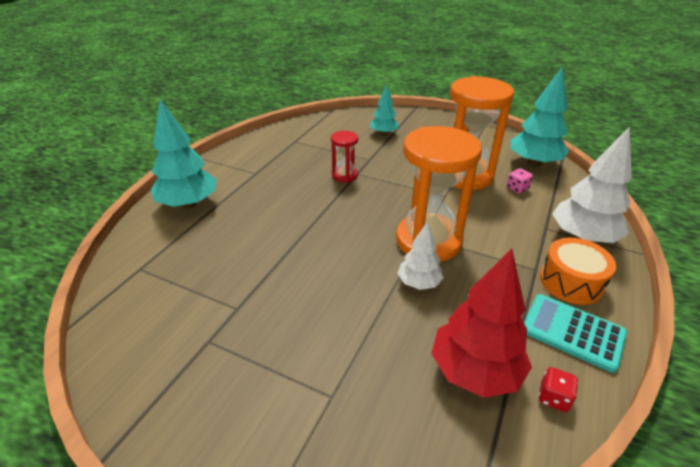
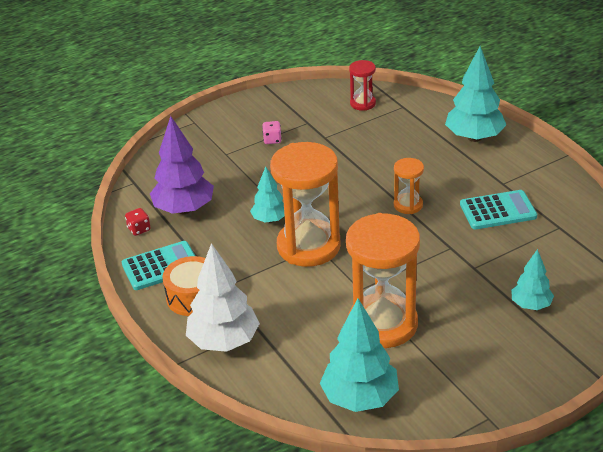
camera: 125 degrees right, 0 degrees up
red hourglass [331,131,358,182] -> red hourglass moved to [349,60,376,111]
white tree [397,221,444,290] -> turquoise tree [250,167,285,223]
red tree [431,249,532,398] -> purple tree [150,116,214,214]
pink dice [507,168,533,193] -> pink dice moved to [262,121,282,144]
none -> orange hourglass [394,158,424,214]
none -> turquoise calculator [460,190,537,229]

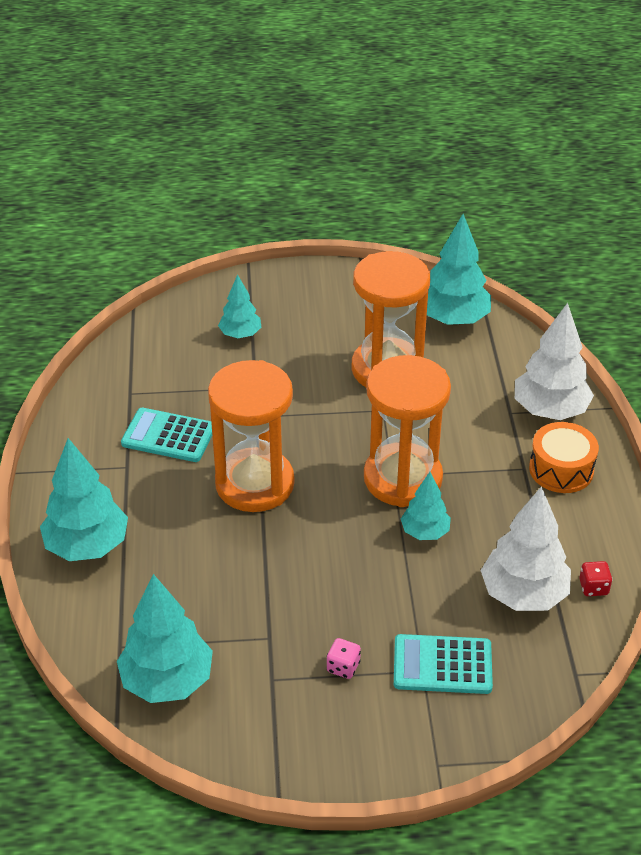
camera: 155 degrees left, 5 degrees up
turquoise calculator [122,241,195,290] -> turquoise calculator moved to [394,634,493,694]
purple tree [150,116,214,214] -> white tree [480,486,571,611]
red hourglass [349,60,376,111] -> turquoise tree [117,574,213,703]
orange hourglass [394,158,424,214] -> orange hourglass [208,360,295,512], size x2.10

